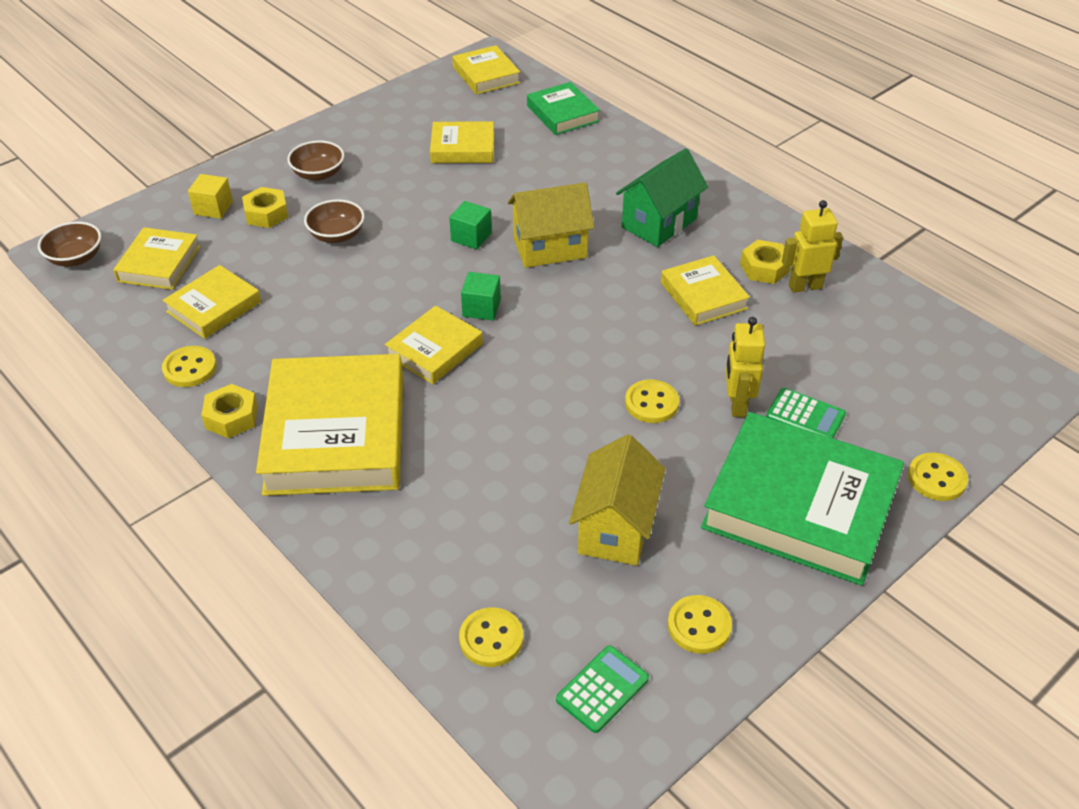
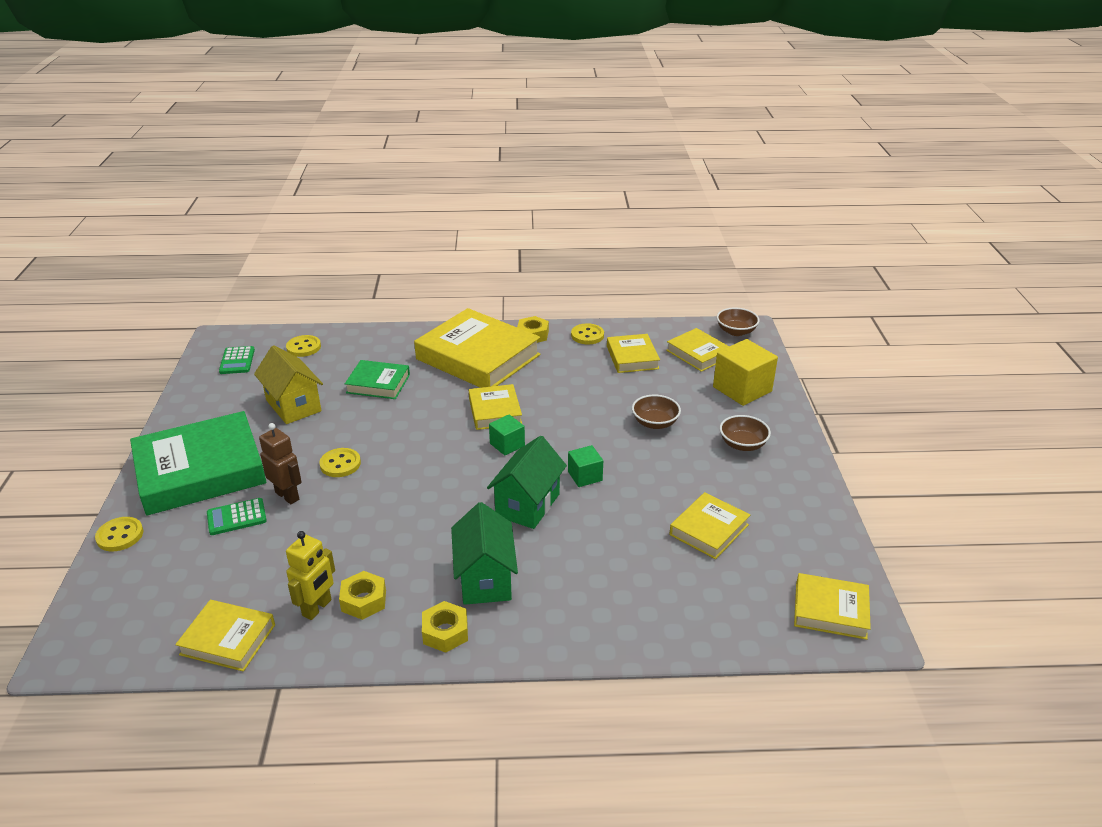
camera: 130 degrees right, 10 degrees down
yellow cube [188,174,233,219] -> yellow cube [713,339,778,406], size x1.79
yellow nut [242,187,289,228] -> yellow nut moved to [422,601,468,653]
yellow house [508,182,594,268] -> green house [487,436,567,529]
green book [527,82,600,135] -> green book moved to [345,360,410,399]
yellow book [661,255,750,326] -> yellow book moved to [175,600,275,672]
yellow button [667,595,732,654] -> none
yellow robot [726,317,765,417] -> brown robot [259,423,302,504]

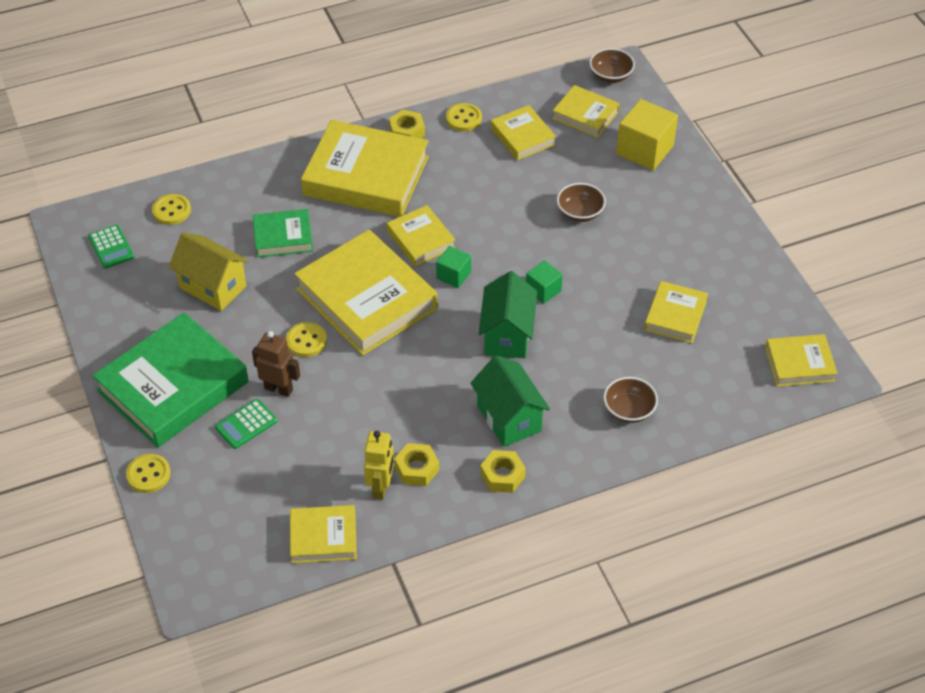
camera: 20 degrees left, 15 degrees up
brown bowl [720,415,771,451] -> brown bowl moved to [603,377,658,423]
none -> yellow book [294,230,438,356]

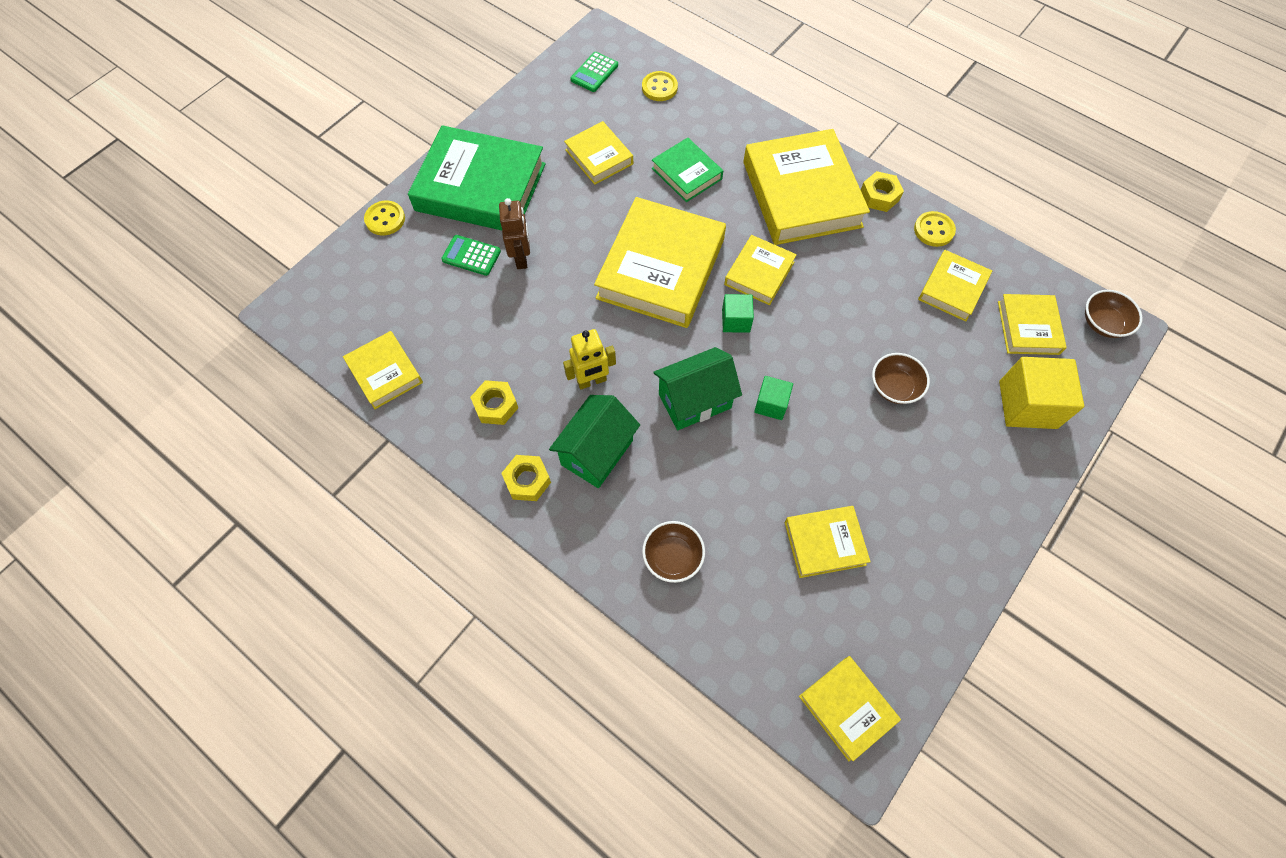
camera: 60 degrees right, 15 degrees up
yellow house [168,233,249,311] -> yellow book [564,121,633,185]
yellow button [286,322,327,357] -> none
yellow robot [364,431,394,500] -> yellow robot moved to [563,329,616,389]

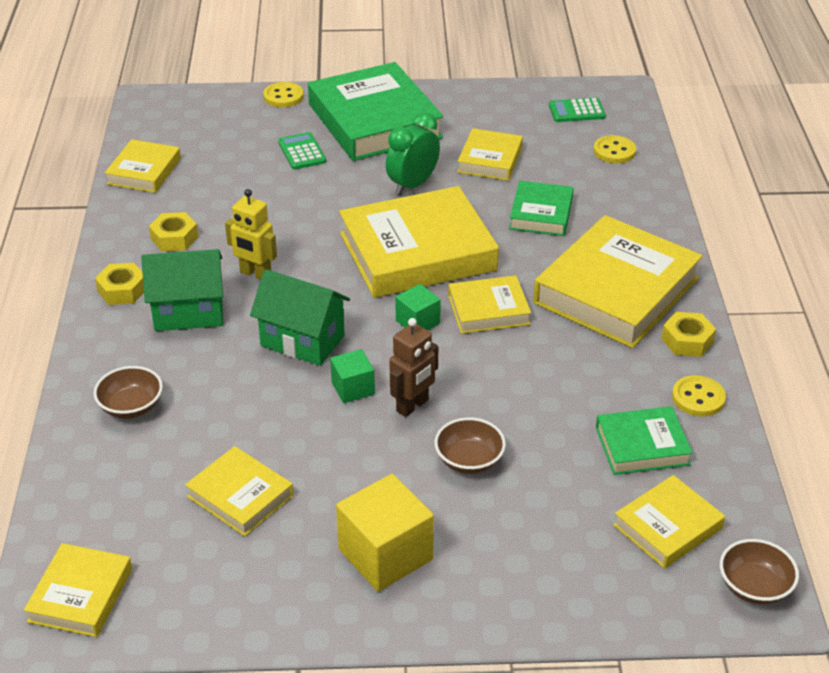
camera: 50 degrees right, 25 degrees down
brown robot [499,198,530,269] -> brown robot moved to [389,318,438,417]
yellow book [918,250,992,322] -> green book [596,406,693,475]
yellow cube [999,357,1084,429] -> yellow cube moved to [336,474,434,592]
none -> green clock [386,112,440,195]

